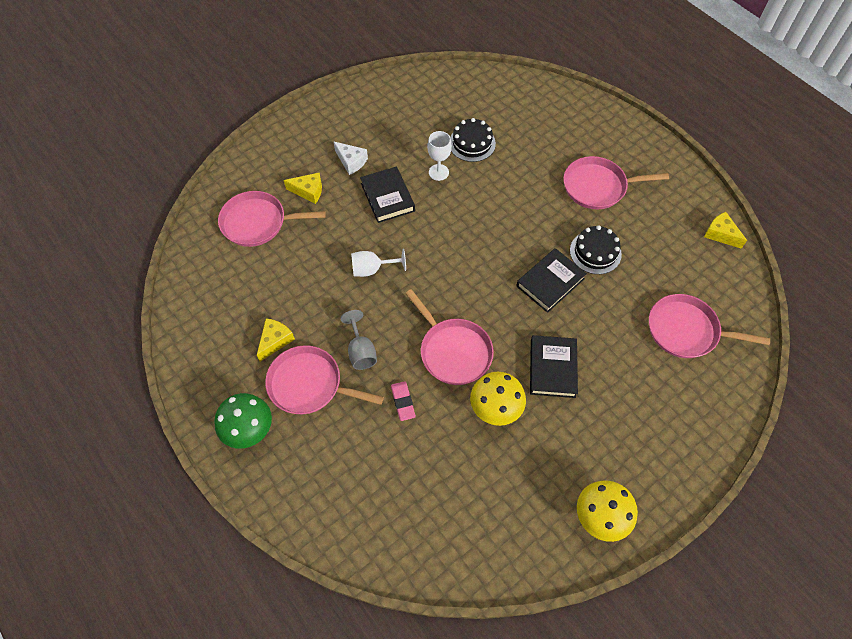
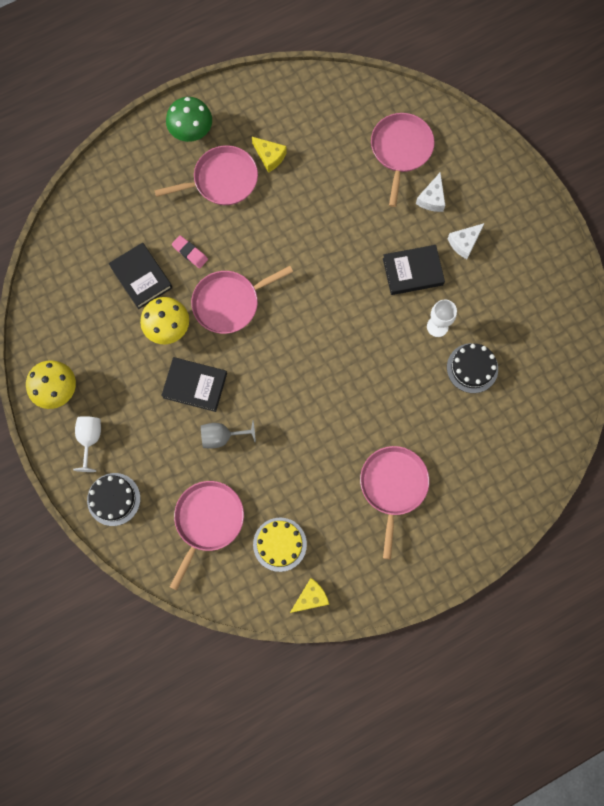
camera: 100 degrees right, 15 degrees up
pink pan [265,345,384,414] -> pink pan turned 45 degrees clockwise [154,145,258,205]
yellow cheese [284,173,322,204] -> white cheese [416,172,445,212]
grey goblet [340,310,377,370] -> grey goblet moved to [201,420,256,448]
white goblet [351,249,406,277] -> white goblet moved to [73,416,101,472]
pink eraser [391,381,416,421] -> pink eraser turned 45 degrees clockwise [172,235,208,269]
black book [516,248,587,313] -> black book moved to [109,243,172,309]
black cake [570,225,622,274] -> black cake moved to [87,473,140,526]
none -> yellow cake [253,518,307,572]

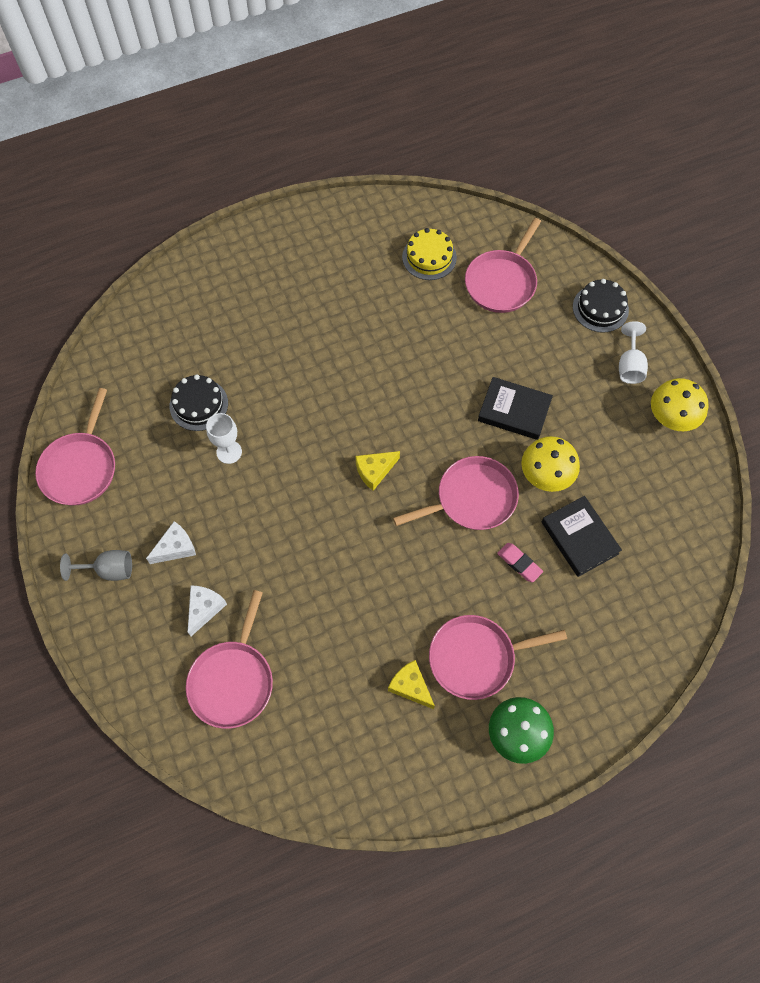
camera: 175 degrees left, 10 degrees down
grey goblet [201,420,256,448] -> grey goblet moved to [60,550,132,581]
yellow cheese [290,578,329,613] -> yellow cheese moved to [355,451,400,491]
pink pan [360,446,429,559] -> pink pan moved to [35,388,115,506]
black book [383,245,445,295] -> none

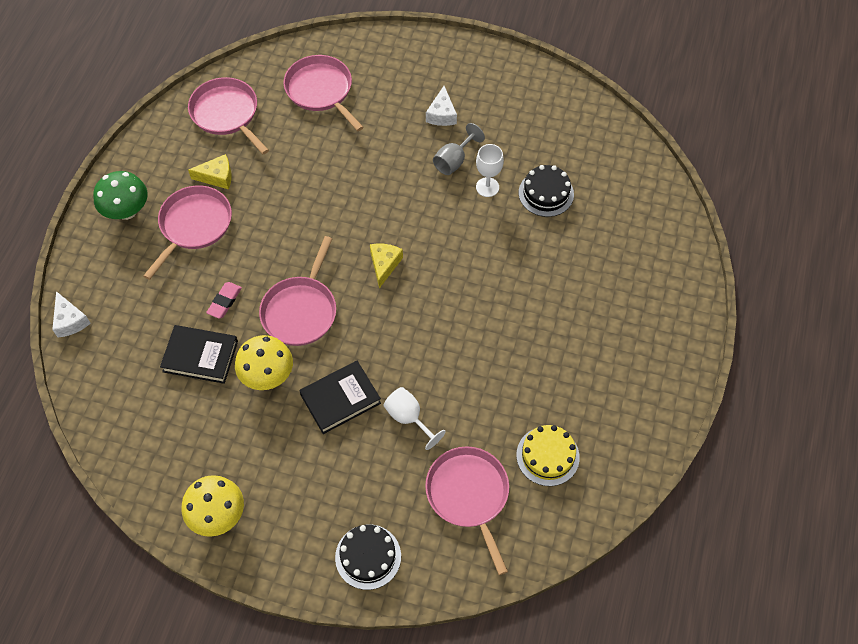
camera: 130 degrees right, 5 degrees down
pink pan [35,388,115,506] -> pink pan moved to [188,77,269,154]
grey goblet [60,550,132,581] -> grey goblet moved to [433,123,485,175]
white cheese [188,586,227,636] -> white cheese moved to [52,291,91,337]
pink eraser [497,543,543,582] -> pink eraser turned 60 degrees counterclockwise [206,282,242,319]
white goblet [619,321,648,384] -> white goblet moved to [383,387,446,450]

